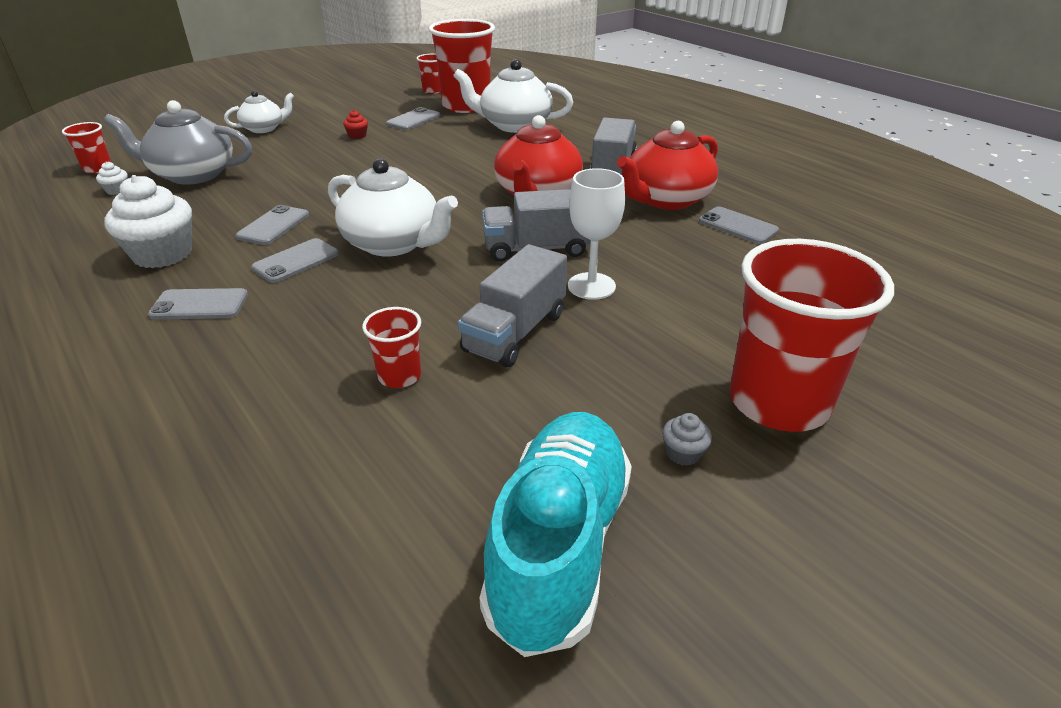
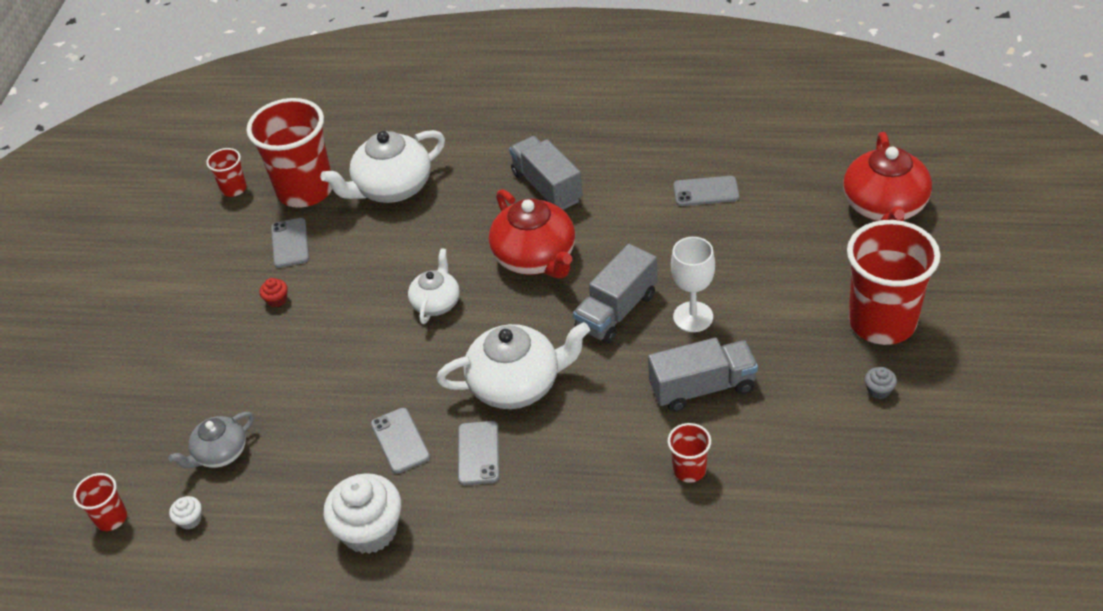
camera: 40 degrees left, 10 degrees up
grey teapot [104,100,252,185] -> grey teapot [168,412,254,468], size x0.59
grey phone [148,288,248,319] -> none
white teapot [224,91,294,133] -> white teapot moved to [408,248,460,324]
grey truck [458,244,567,367] -> grey truck turned 90 degrees counterclockwise [648,338,758,412]
turquoise shoe [479,412,632,657] -> none
red teapot [617,121,718,210] -> red teapot moved to [843,132,932,221]

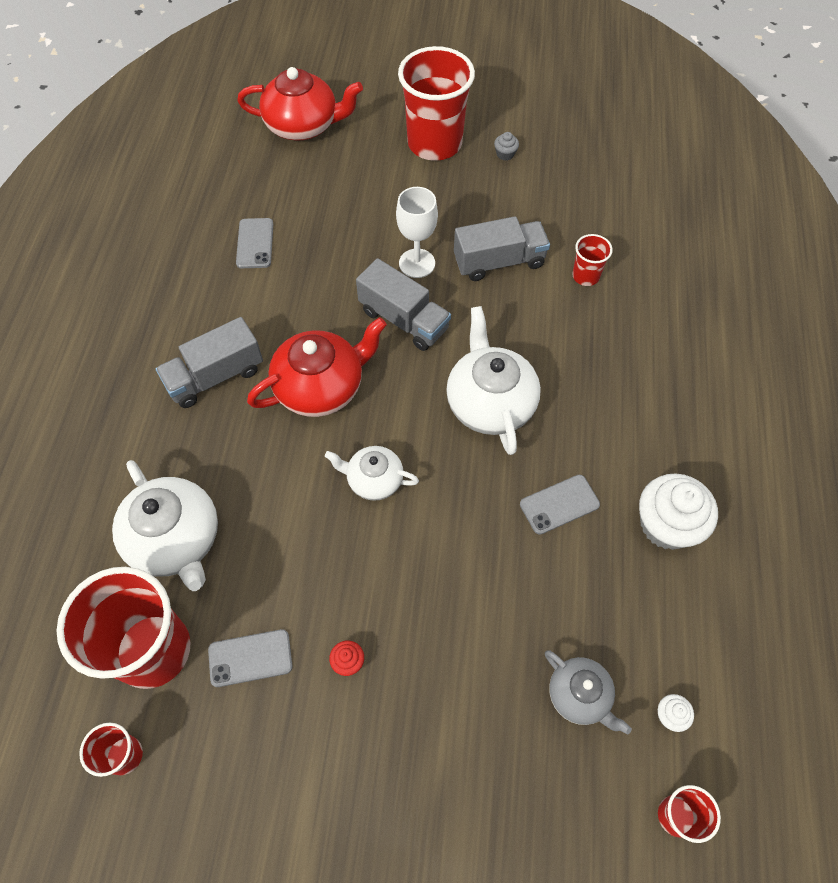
camera: 95 degrees left, 15 degrees up
grey phone [458,421,499,485] -> none
grey truck [648,338,758,412] -> grey truck turned 90 degrees clockwise [454,216,550,281]

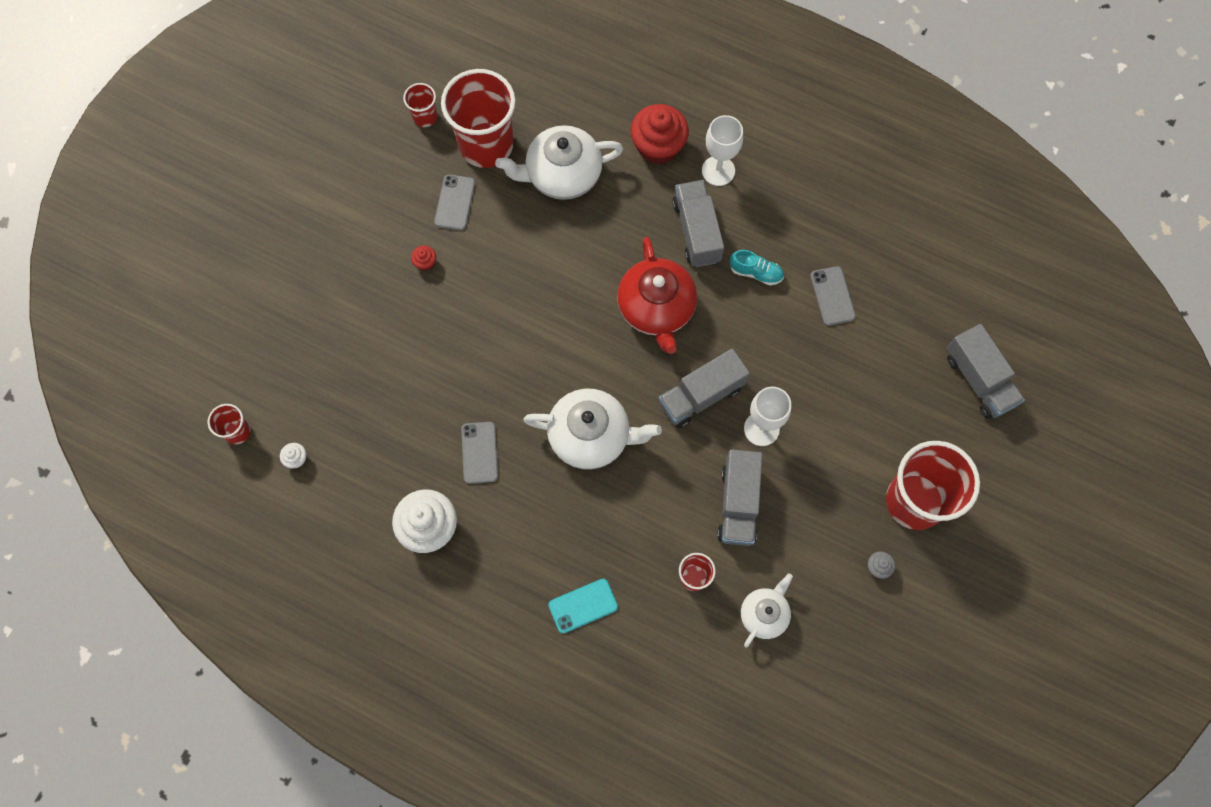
camera: 110 degrees right, 10 degrees up
grey phone [236,218,273,268] -> grey phone turned 60 degrees clockwise [810,266,856,326]
red teapot [237,67,363,141] -> grey truck [946,324,1025,419]
white teapot [325,446,419,501] -> white teapot moved to [741,573,793,647]
grey teapot [545,650,632,735] -> none
none -> turquoise phone [548,579,618,634]
none -> red cupcake [630,104,689,164]
none -> white goblet [702,115,743,186]
none -> turquoise shoe [730,250,784,285]

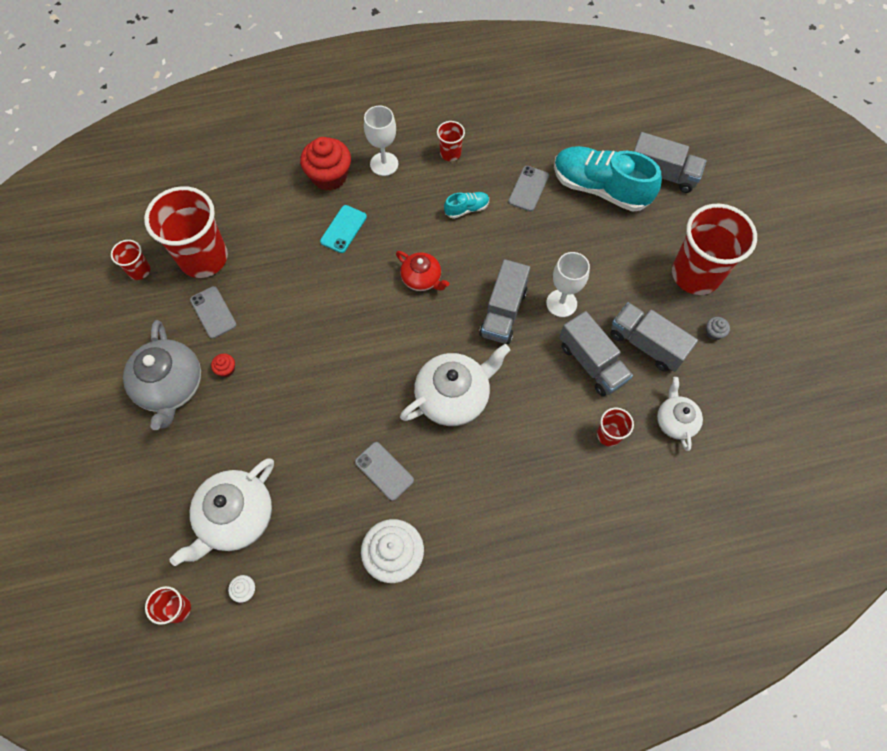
camera: 40 degrees left, 5 degrees down
white teapot [495,125,623,200] -> white teapot moved to [170,459,274,566]
turquoise phone [548,579,618,634] -> turquoise phone moved to [320,205,367,253]
red teapot [617,237,697,354] -> red teapot [396,251,449,291], size x0.59
grey truck [672,180,724,267] -> grey truck moved to [611,302,698,372]
grey phone [810,266,856,326] -> grey phone turned 75 degrees clockwise [508,166,549,212]
none -> grey teapot [123,320,201,430]
none -> red cup [437,121,465,161]
none -> turquoise shoe [554,146,662,212]

